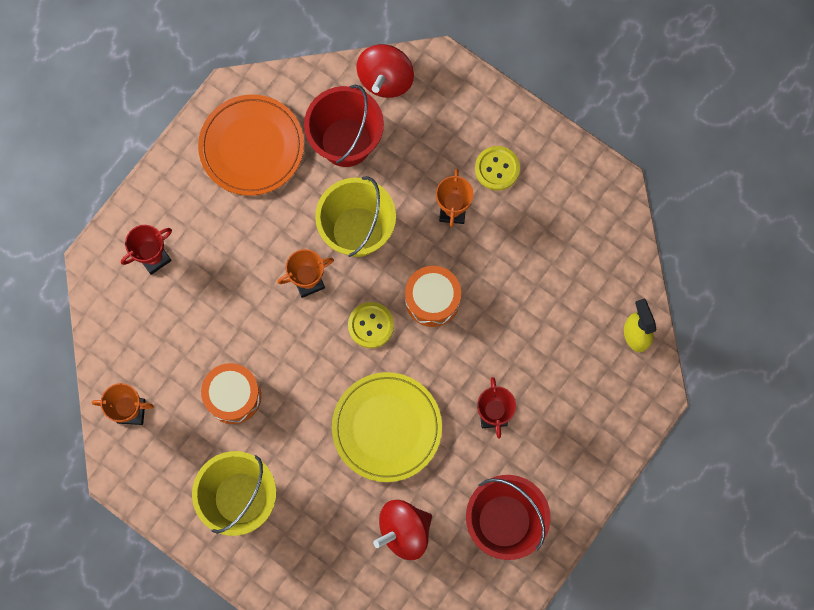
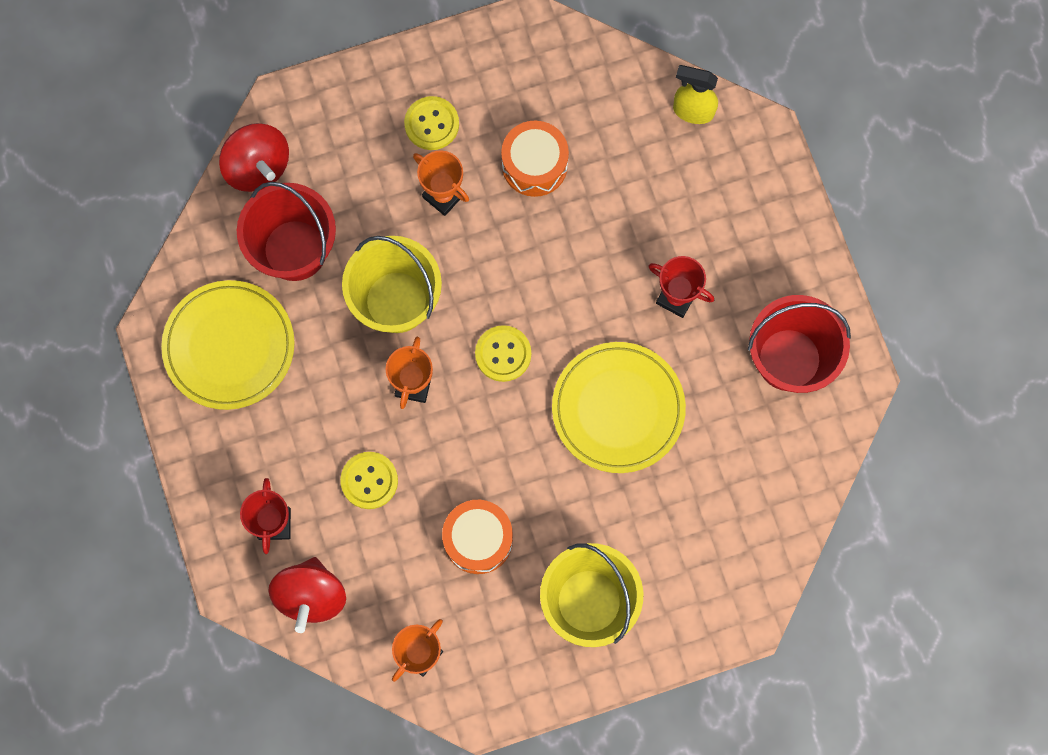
camera: 55 degrees left, 0 degrees up
orange plate [198,94,304,196] -> yellow plate [161,280,295,410]
red spinning top [373,500,432,560] -> red spinning top moved to [268,557,346,633]
orange drum [405,266,461,327] -> orange drum moved to [501,121,569,197]
none -> yellow button [340,452,398,509]

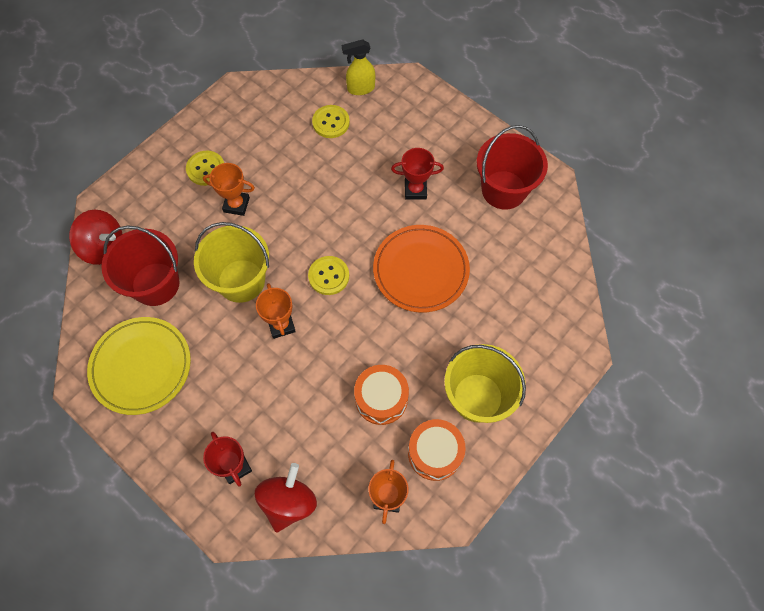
camera: 30 degrees left, 10 degrees down
red spinning top [268,557,346,633] -> red spinning top turned 135 degrees counterclockwise [255,463,317,532]
yellow button [340,452,398,509] -> yellow button moved to [312,105,350,138]
orange drum [501,121,569,197] -> orange drum moved to [408,419,466,481]
yellow plate [552,342,686,473] -> orange plate [373,225,470,313]

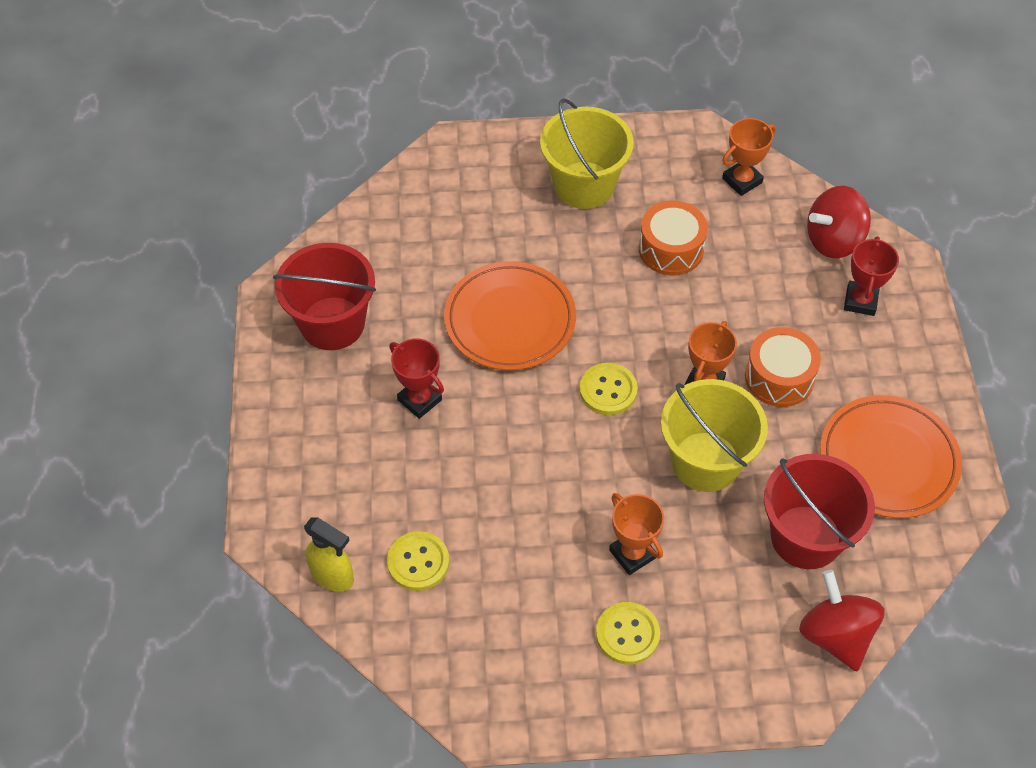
camera: 135 degrees left, 10 degrees down
yellow plate [87,317,191,415] -> orange plate [820,395,962,518]
orange drum [408,419,466,481] -> orange drum moved to [745,327,821,407]

